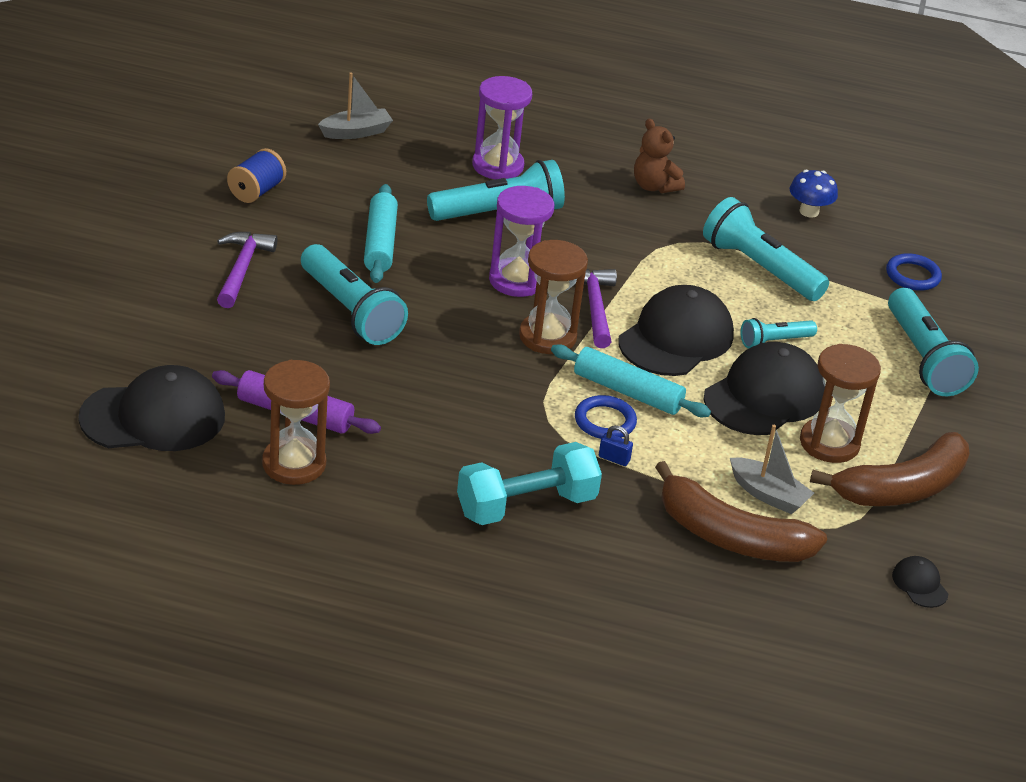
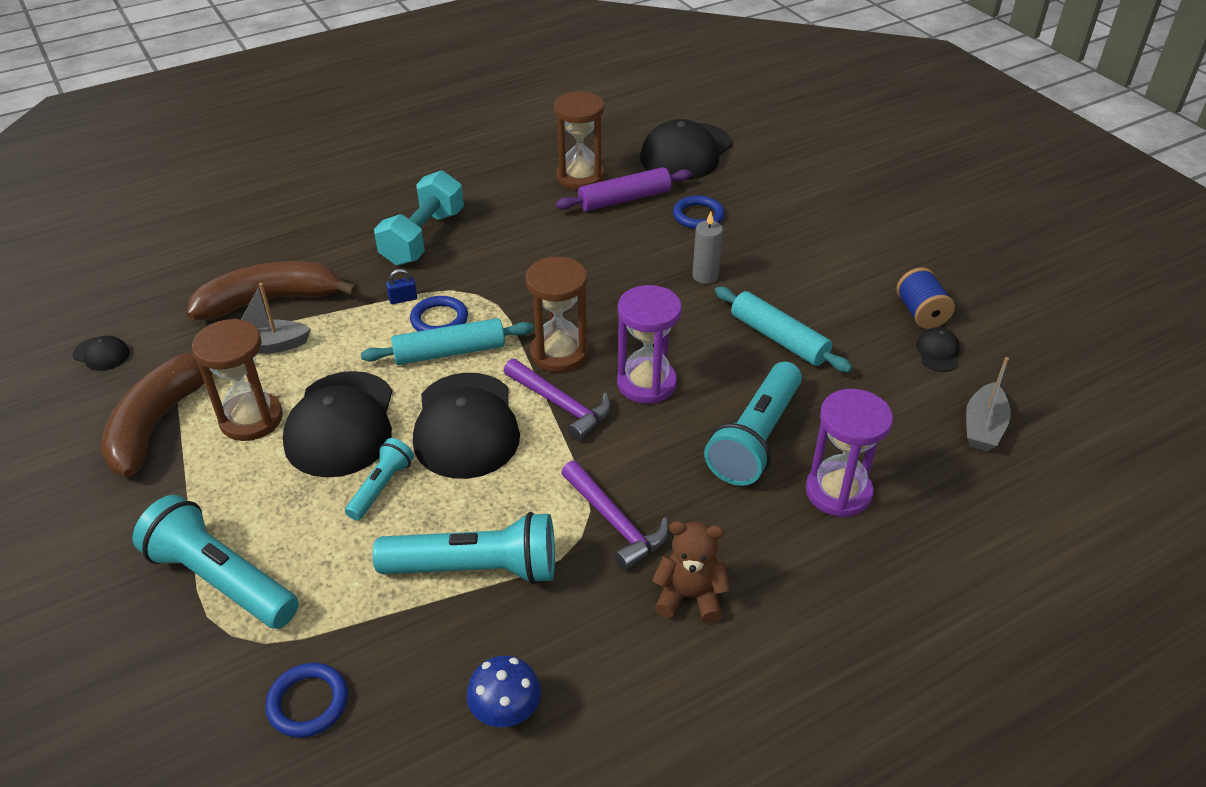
camera: 140 degrees right, 5 degrees up
purple hammer [217,232,277,308] -> purple hammer moved to [561,461,669,571]
turquoise flashlight [301,244,408,345] -> grey candle [692,212,723,284]
none -> blue ring [673,195,725,229]
none -> black cap [916,327,960,372]

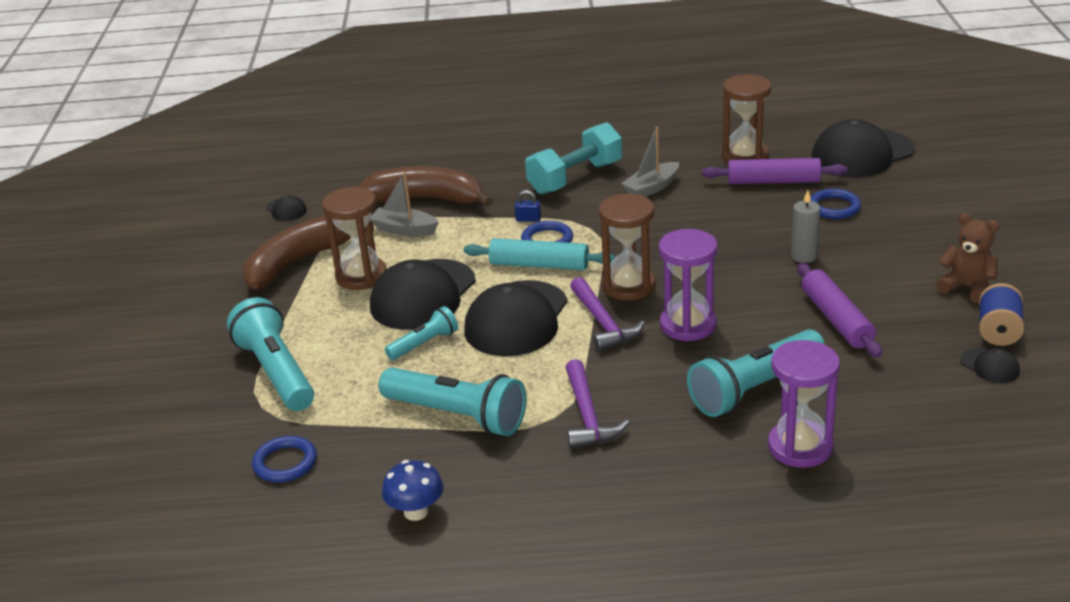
camera: 30 degrees right, 10 degrees down
brown teddy bear [652,521,730,624] -> brown teddy bear moved to [936,213,999,303]
turquoise rolling pin [715,287,852,372] -> purple rolling pin [797,263,882,357]
black cap [916,327,960,372] -> black cap turned 105 degrees clockwise [960,348,1020,383]
grey boat [966,357,1011,452] -> grey boat moved to [621,127,679,197]

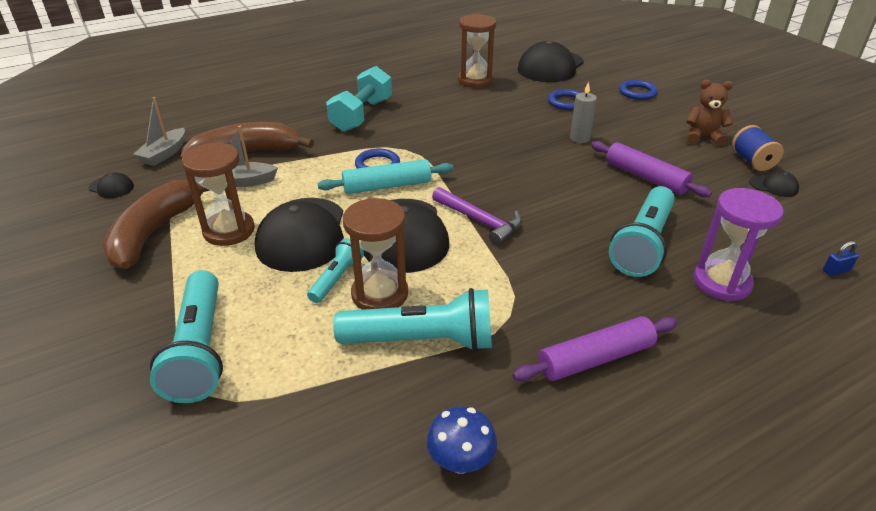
camera: 30 degrees left, 5 degrees up
turquoise flashlight [227,297,314,411] -> turquoise flashlight turned 135 degrees counterclockwise [150,270,223,403]
blue ring [252,436,317,482] -> blue ring moved to [619,80,658,100]
blue padlock [515,190,541,222] -> blue padlock moved to [823,241,859,276]
purple hammer [566,359,629,449] -> none
brown hourglass [599,193,656,301] -> brown hourglass moved to [343,198,408,310]
grey boat [621,127,679,197] -> grey boat moved to [133,97,185,166]
purple hourglass [659,229,718,342] -> none
purple rolling pin [702,158,847,184] -> purple rolling pin moved to [512,316,677,382]

